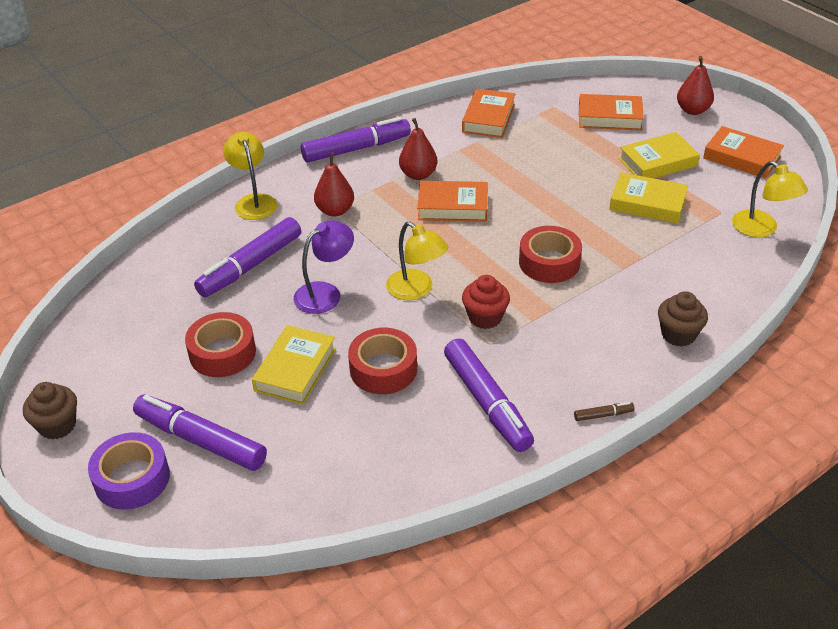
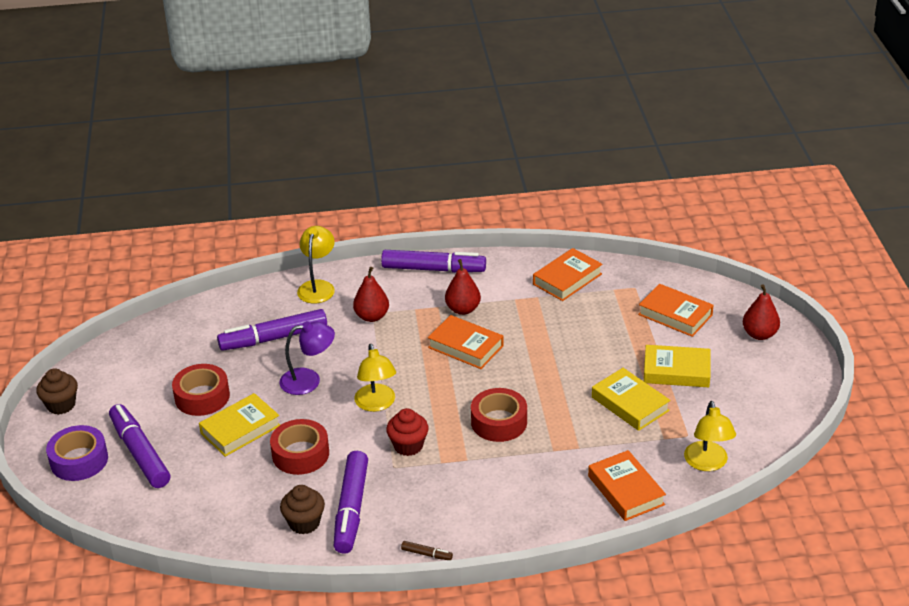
camera: 30 degrees right, 5 degrees down
brown cupcake [658,291,708,347] -> brown cupcake moved to [280,485,325,534]
orange book [703,126,784,179] -> orange book moved to [588,450,666,521]

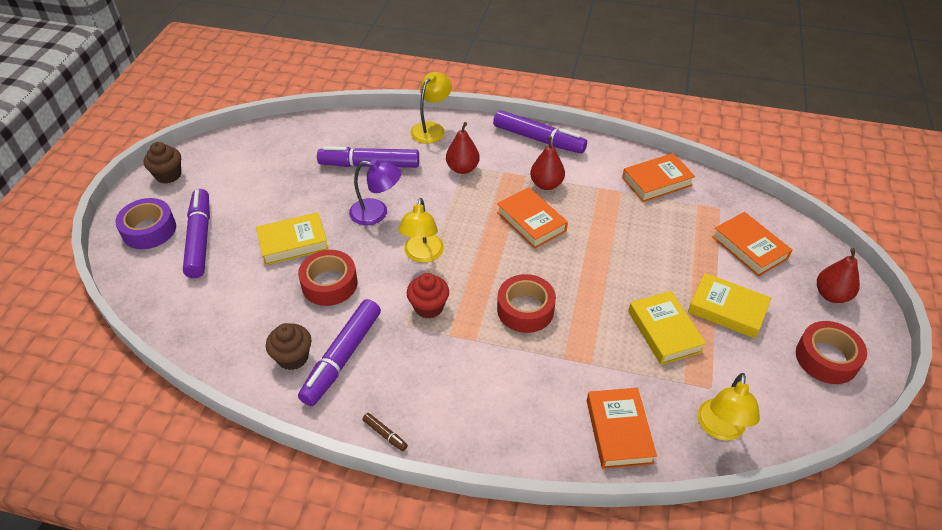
camera: 20 degrees right, 10 degrees up
red tape [172,364,230,416] -> red tape moved to [796,321,867,384]

